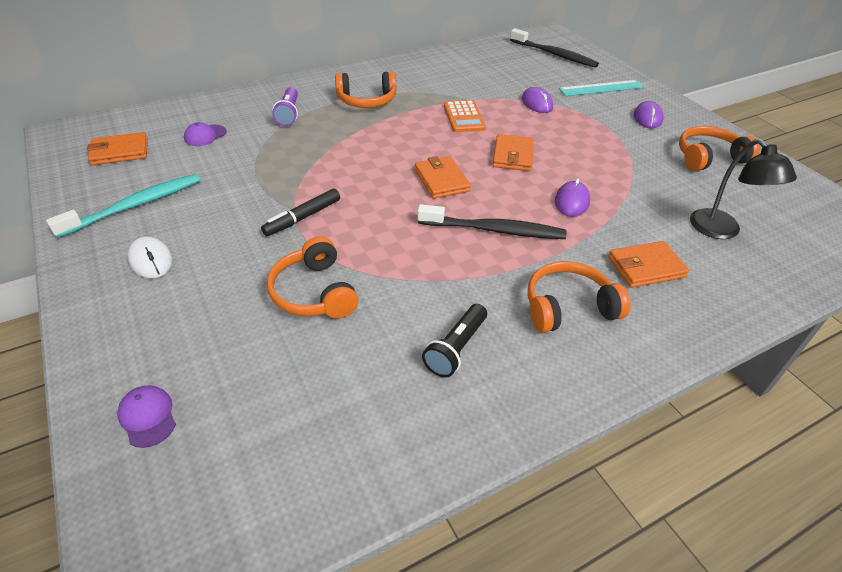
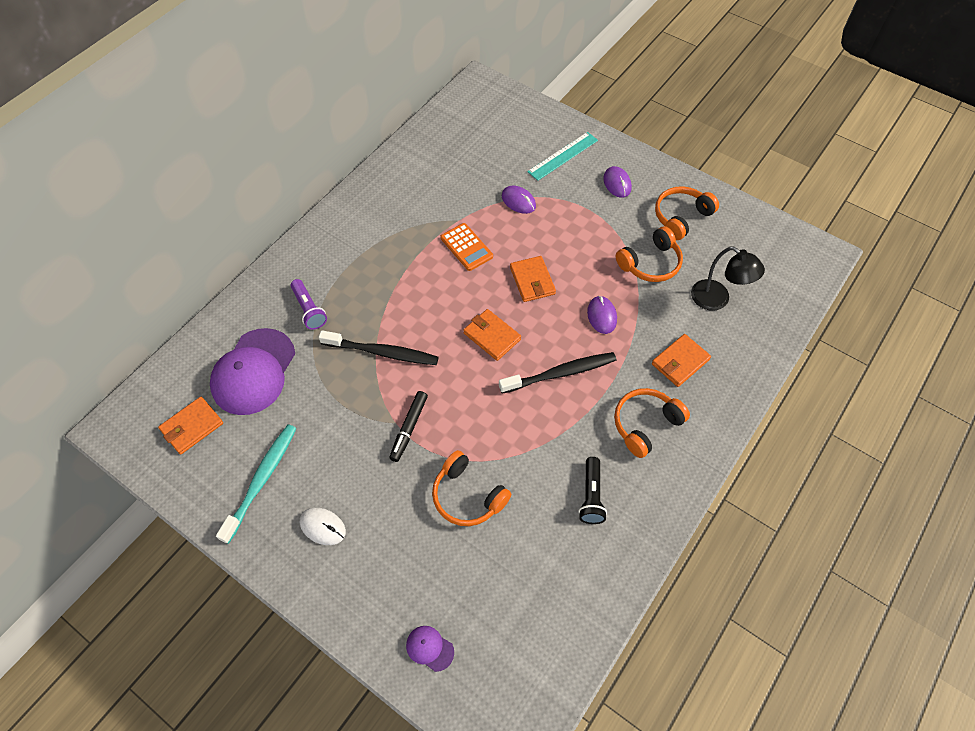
camera: 25 degrees left, 15 degrees up
purple cap [184,122,227,146] -> purple cap [210,328,295,415], size x2.35
orange headphones [335,71,396,108] -> orange headphones moved to [616,226,683,282]
black toothbrush [510,28,599,68] -> black toothbrush moved to [319,330,439,365]

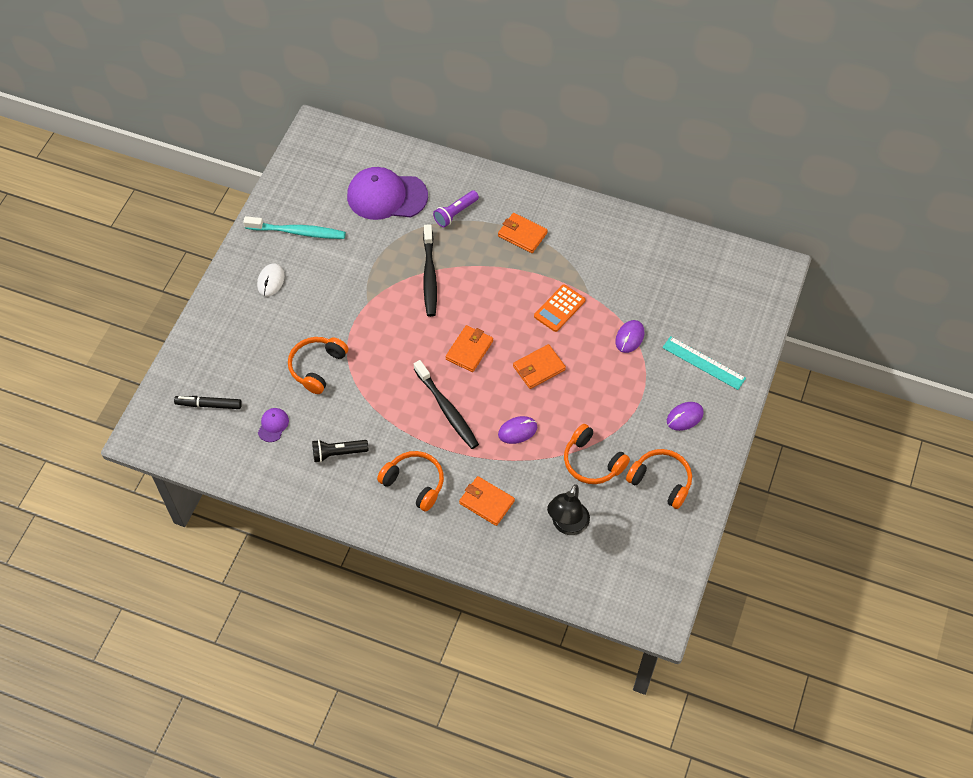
camera: 75 degrees right, 0 degrees up
orange wallet [158,397,223,455] -> orange wallet moved to [498,213,548,253]
black marker [389,391,428,462] -> black marker moved to [174,396,242,409]
purple cap [406,626,454,672] -> purple cap moved to [258,408,289,442]

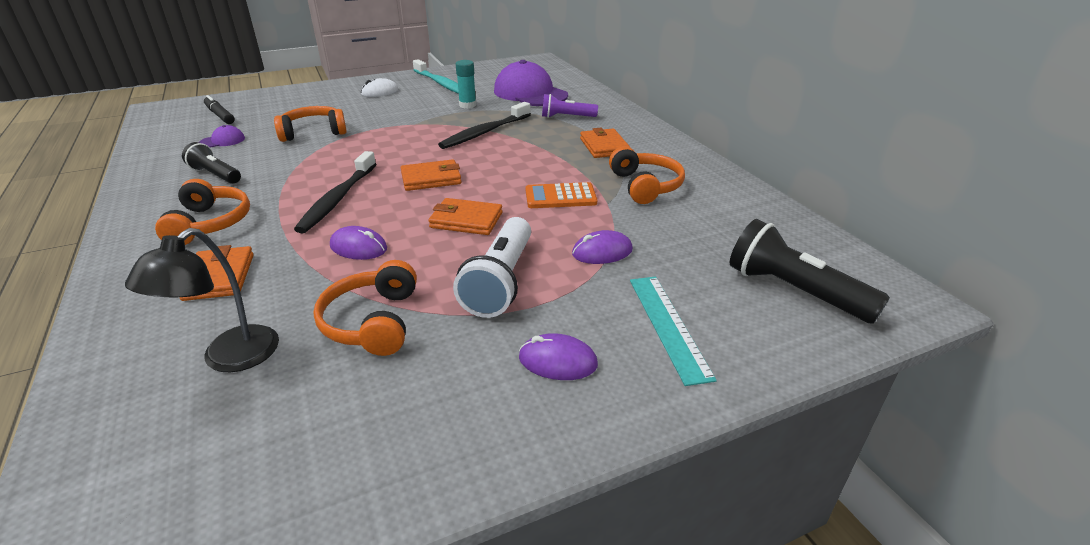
camera: 45 degrees right, 25 degrees down
black lamp [547,484,590,535] -> black lamp turned 45 degrees counterclockwise [125,228,279,372]
orange headphones [626,449,692,509] -> orange headphones moved to [609,146,685,204]
none -> white flashlight [453,217,531,318]
none -> turquoise glue stick [456,60,476,108]
none -> black flashlight [730,219,890,324]

